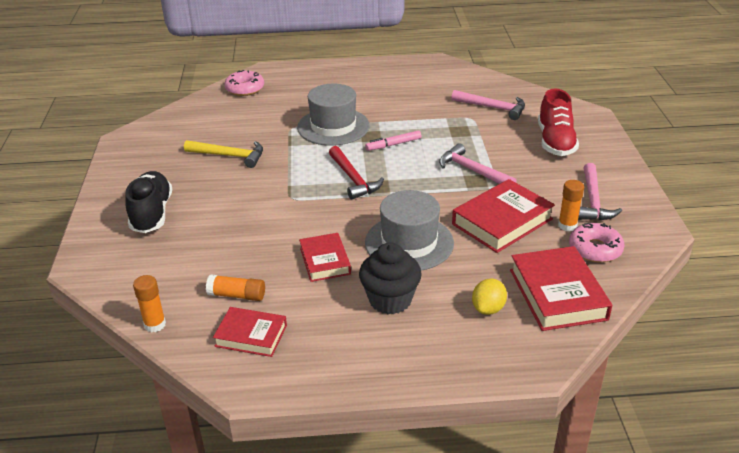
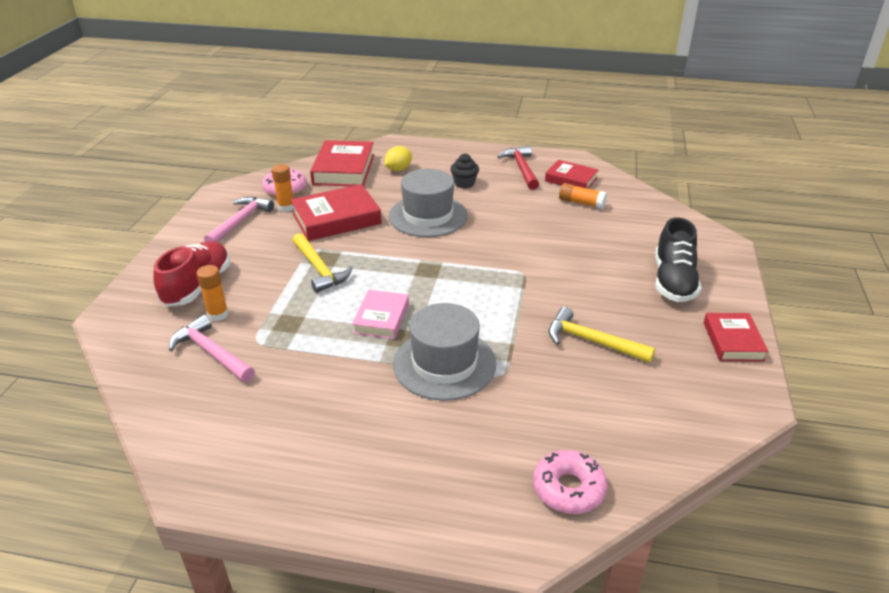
camera: 165 degrees left, 0 degrees up
orange glue stick [133,275,166,333] -> orange glue stick moved to [196,265,229,321]
red book [299,233,351,282] -> red book moved to [704,313,769,362]
red hammer [329,146,384,200] -> red hammer moved to [498,146,539,190]
black cupcake [359,242,422,314] -> black cupcake [450,154,479,189], size x0.61
pink marker [365,130,421,151] -> pink book [352,290,409,339]
pink hammer [439,143,517,184] -> yellow hammer [293,233,352,293]

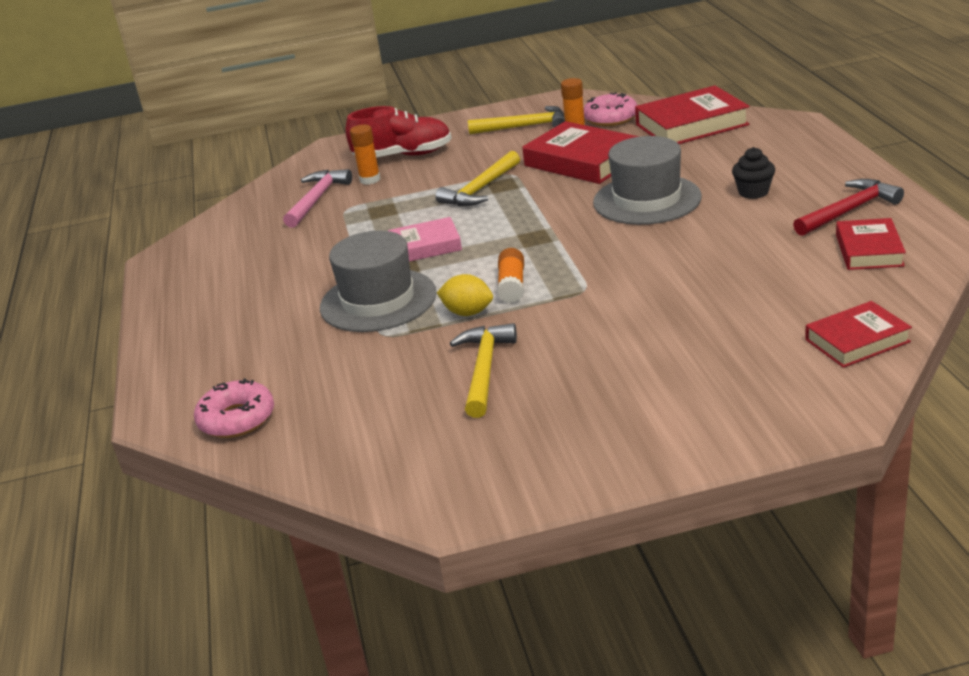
camera: 70 degrees right, 5 degrees down
pink hammer [204,197,274,242] -> yellow hammer [468,106,565,134]
yellow lemon [384,146,412,171] -> yellow lemon moved to [437,274,493,316]
orange glue stick [559,183,607,209] -> orange glue stick moved to [497,248,524,303]
black shoe [655,217,701,302] -> none
red book [704,313,769,362] -> red book moved to [805,301,912,368]

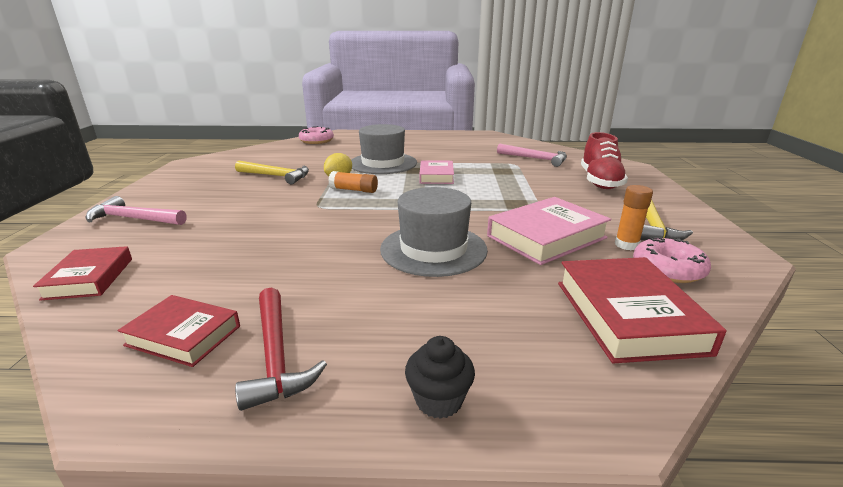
camera: 100 degrees right, 5 degrees down
orange glue stick [350,124,381,185] -> none
yellow hammer [435,151,520,206] -> none
red book [522,121,639,184] -> pink book [487,197,611,265]
black cupcake [732,147,775,199] -> black cupcake moved to [405,336,475,419]
none -> pink hammer [85,196,187,225]

